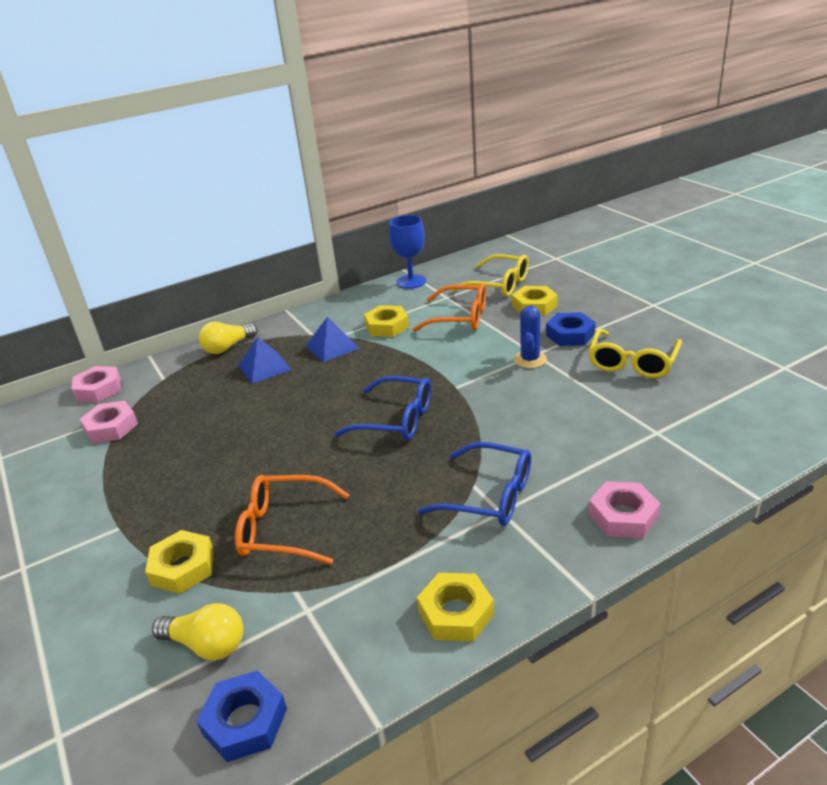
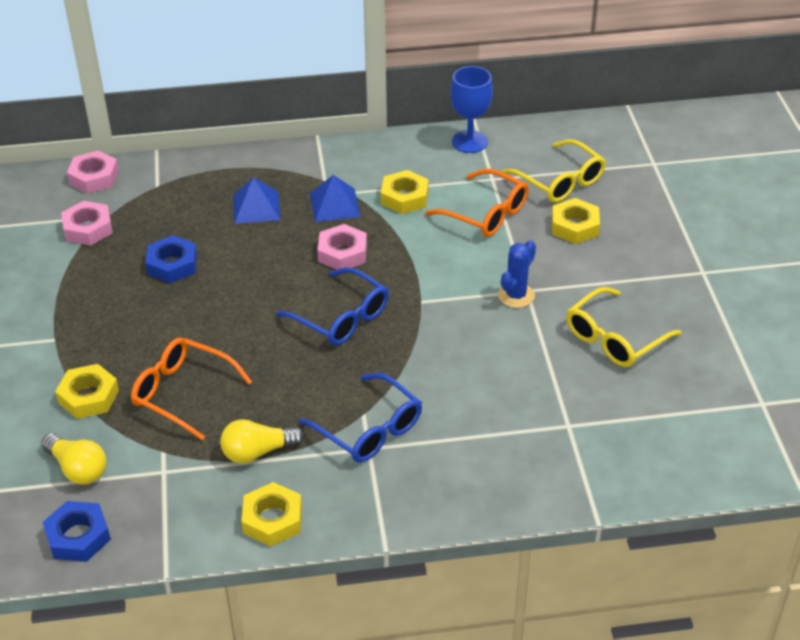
camera: 20 degrees right, 10 degrees up
yellow light bulb [199,322,258,354] -> yellow light bulb moved to [220,419,304,464]
blue nut [546,312,596,346] -> blue nut moved to [145,235,197,283]
pink nut [589,481,660,538] -> pink nut moved to [317,224,367,270]

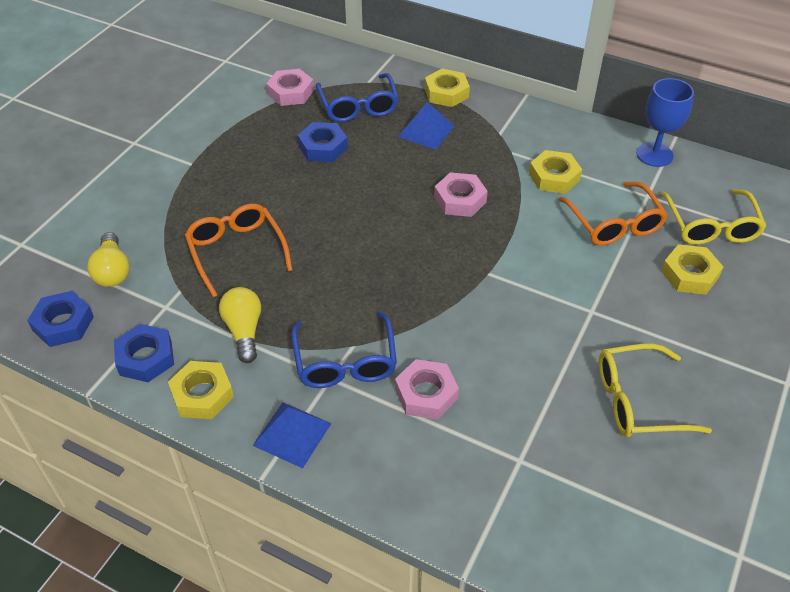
camera: 35 degrees right, 5 degrees up
yellow nut [55,364,119,419] -> yellow nut moved to [425,69,470,107]
pink nut [67,151,119,193] -> pink nut moved to [395,359,459,420]
yellow light bulb [220,419,304,464] -> yellow light bulb turned 60 degrees clockwise [219,287,261,363]
blue glasses [276,267,389,345] -> blue glasses moved to [316,73,399,122]
blue pyramid [310,175,361,222] -> blue pyramid moved to [253,403,332,468]
blue cactus [498,240,536,308] -> none
none -> blue nut [114,324,174,382]

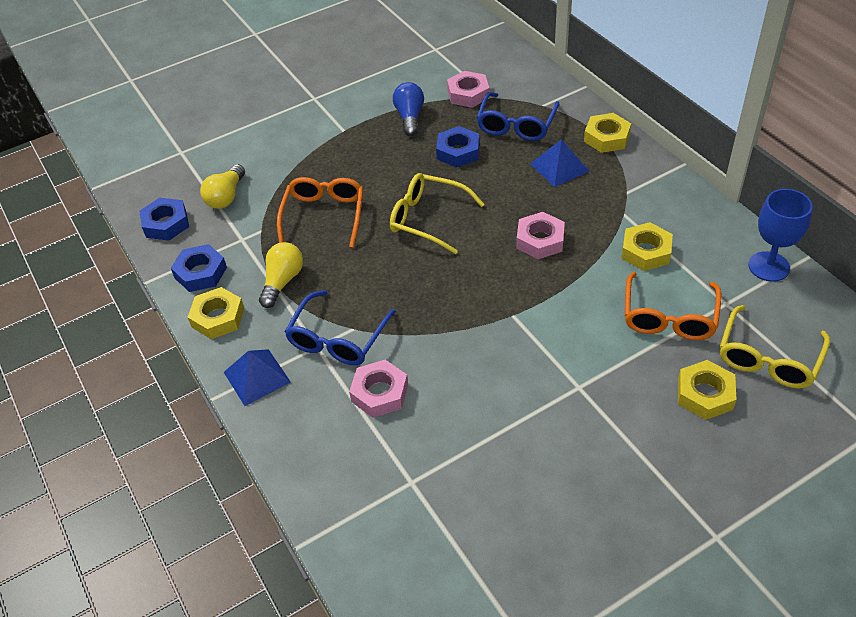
camera: 35 degrees right, 0 degrees up
yellow glasses [599,344,712,437] -> yellow glasses moved to [390,173,485,254]
none -> blue light bulb [393,82,424,136]

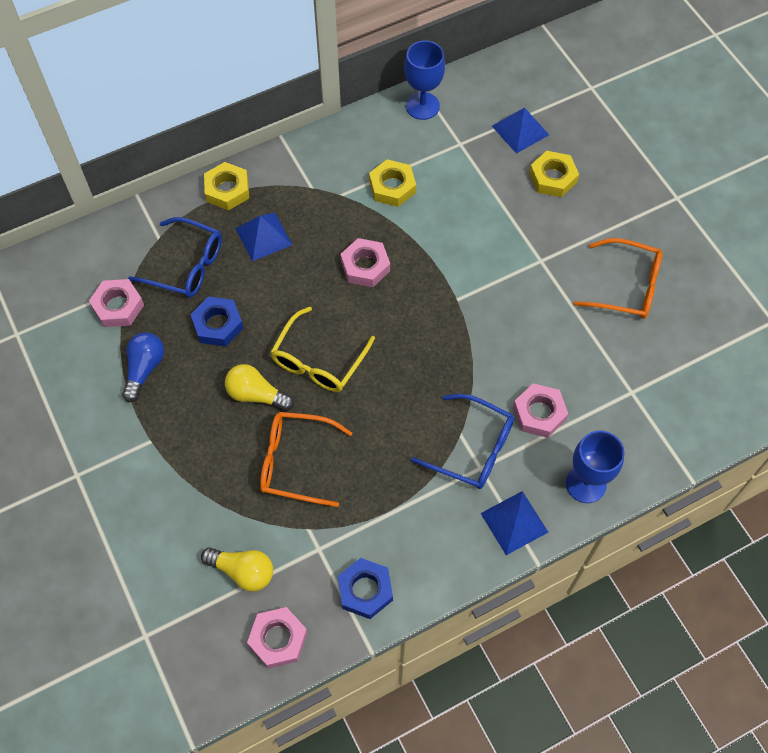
camera: 90 degrees left, 15 degrees up
blue nut [139,198,189,241] -> pink nut [247,607,308,669]
yellow nut [188,287,244,339] -> none
yellow light bulb [259,242,303,308] -> yellow light bulb moved to [225,364,294,411]
blue light bulb [393,82,424,136] -> blue light bulb turned 105 degrees clockwise [122,332,164,402]
orange glasses [625,272,721,340] -> orange glasses moved to [574,238,663,319]
yellow glasses [720,305,830,388] -> blue pyramid [492,107,549,154]
none -> blue goblet [566,430,625,503]

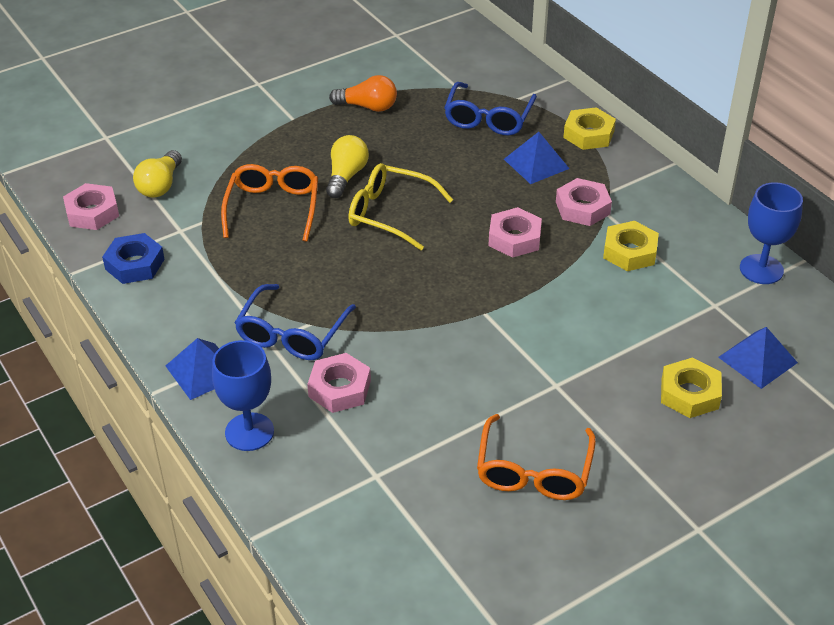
camera: 85 degrees right, 20 degrees down
pink nut [89,279,144,327] -> pink nut moved to [556,178,612,226]
blue light bulb [122,332,164,402] -> orange light bulb [329,75,397,112]
blue nut [190,297,244,346] -> none

